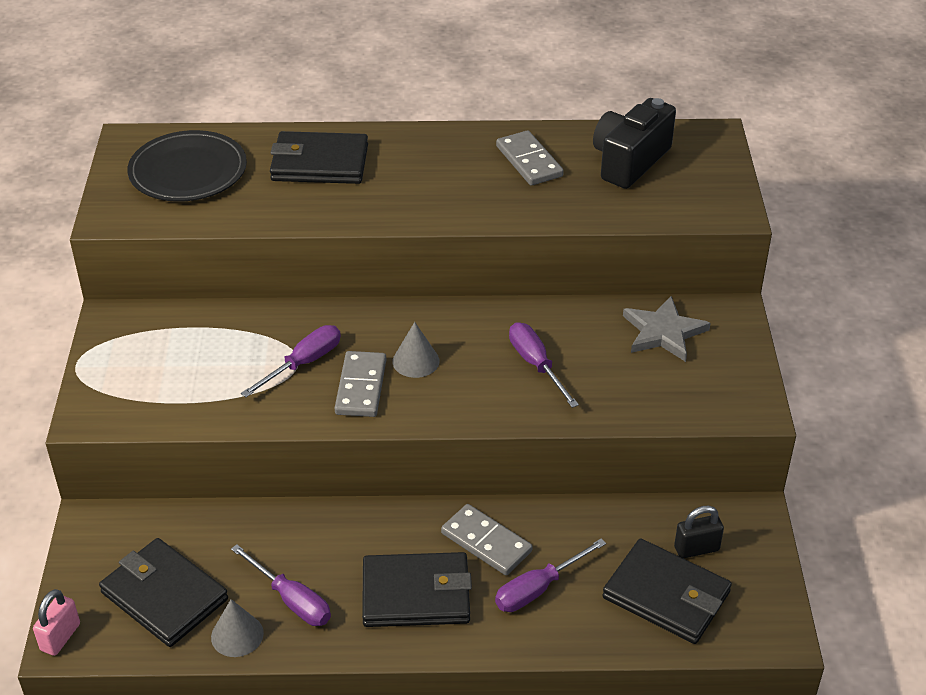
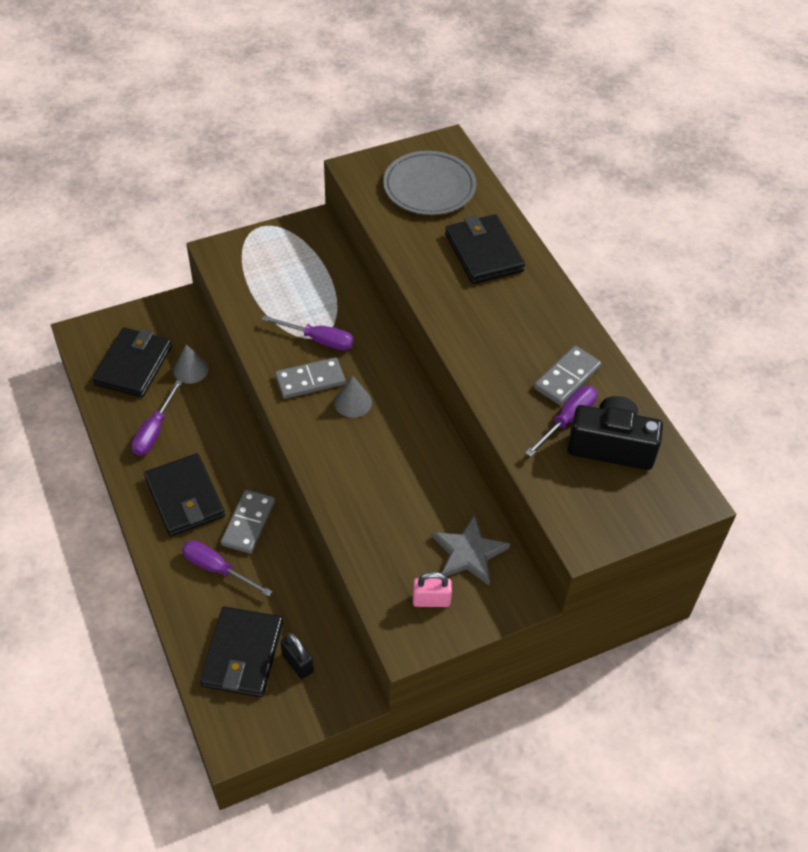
camera: 65 degrees right, 10 degrees up
pink padlock [33,589,80,656] -> pink padlock moved to [413,572,452,607]
black plate [127,130,247,202] -> grey plate [383,151,476,215]
grey cone [211,599,264,657] -> grey cone moved to [173,344,208,384]
purple screwdriver [509,322,579,408] -> purple screwdriver moved to [525,386,597,457]

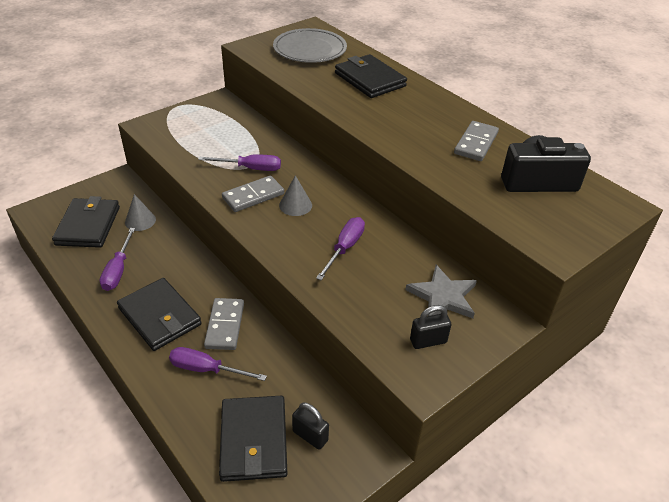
camera: 15 degrees left, 10 degrees down
pink padlock [413,572,452,607] -> black padlock [410,305,452,349]
purple screwdriver [525,386,597,457] -> purple screwdriver moved to [316,217,365,280]

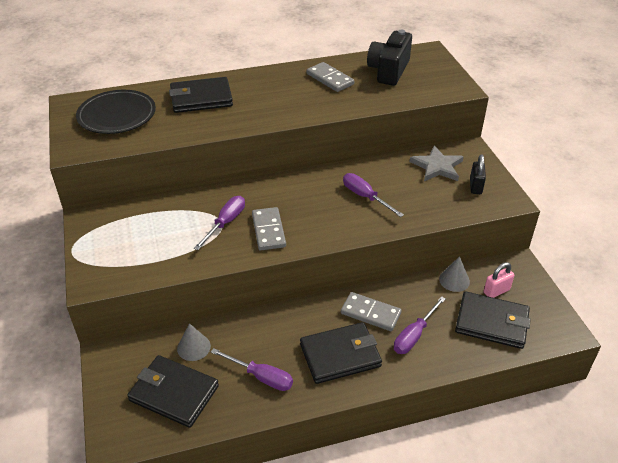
camera: 65 degrees left, 0 degrees up
grey plate [273,28,347,63] -> black plate [76,90,156,134]
grey cone [279,175,312,216] -> grey cone moved to [439,256,470,292]
black padlock [292,402,329,450] -> pink padlock [484,262,515,298]

